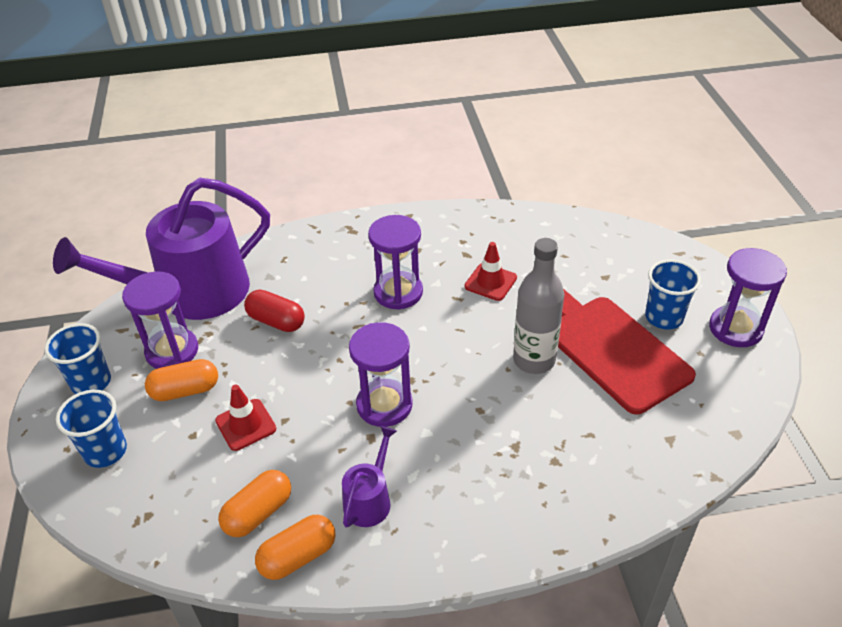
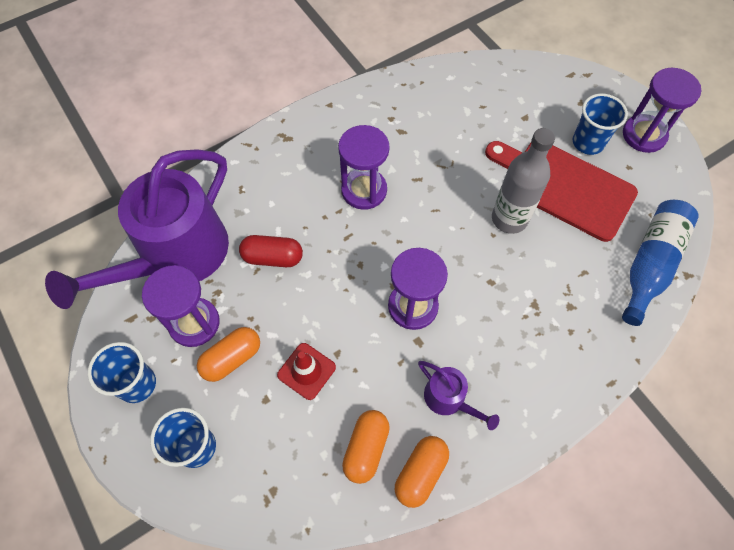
camera: 25 degrees left, 20 degrees up
purple watering can [342,426,397,528] -> purple watering can turned 135 degrees clockwise [418,361,499,430]
red traffic cone [464,242,517,301] -> none
none -> blue bottle [622,200,699,326]

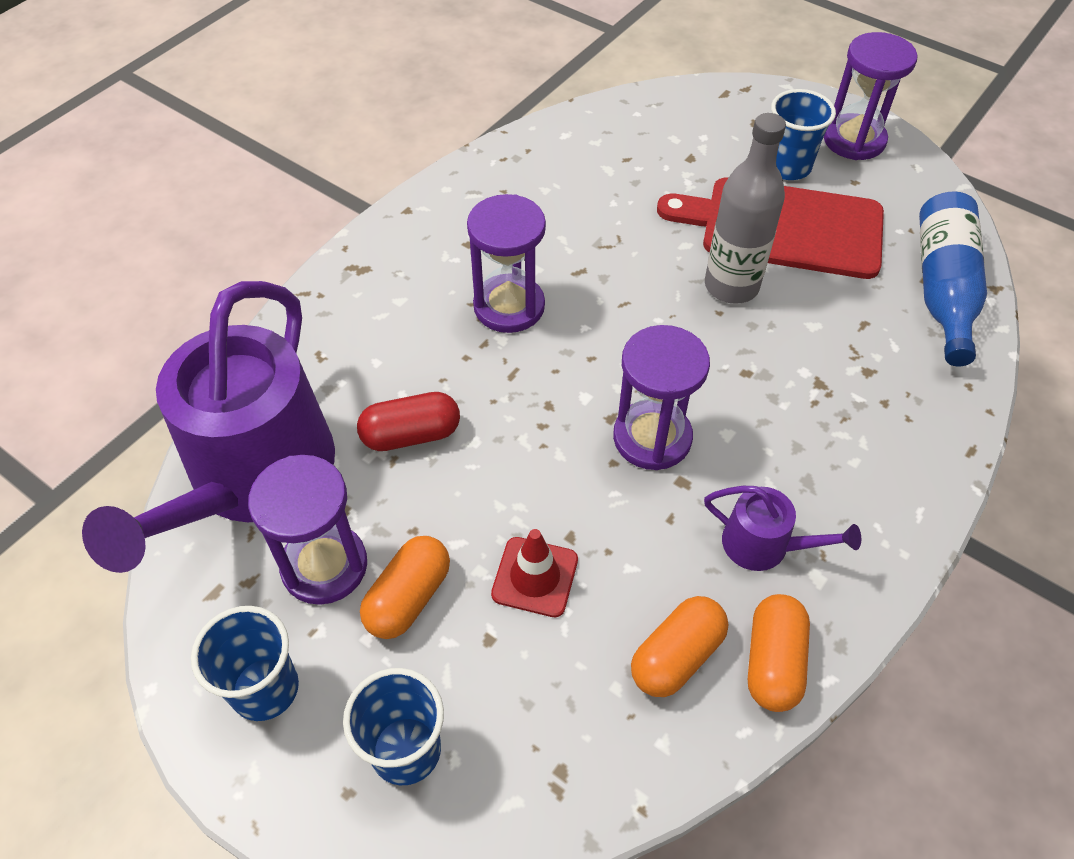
camera: 20 degrees left, 10 degrees down
orange capsule [342,410,390,484] -> orange capsule turned 45 degrees clockwise [631,596,728,697]

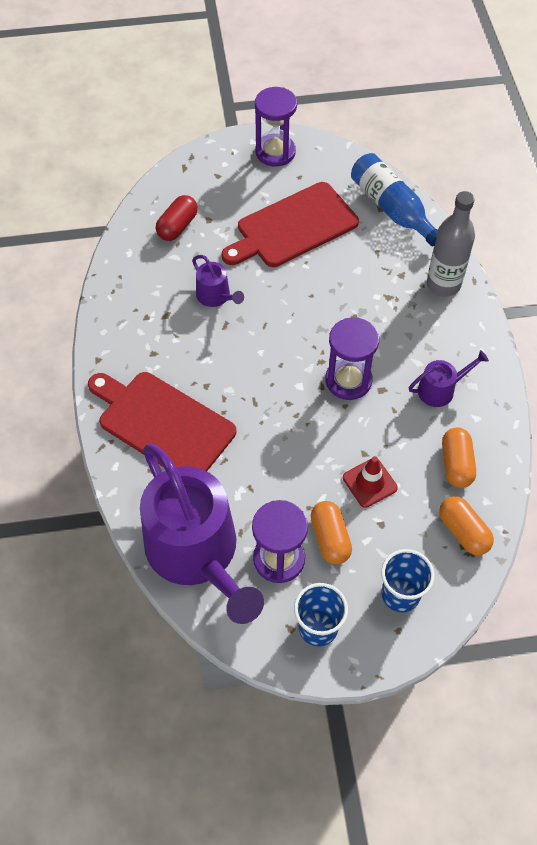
camera: 45 degrees left, 5 degrees up
red capsule [357,392,460,451] -> red capsule moved to [156,195,198,241]
purple hourglass [467,194,546,333] -> none
grey bottle [705,113,786,304] -> grey bottle moved to [427,191,475,297]
orange capsule [748,594,810,712] -> orange capsule moved to [439,496,494,555]
blue cup [771,89,836,180] -> none
none -> red cutting board [88,372,236,471]
none -> purple watering can [192,255,244,307]

